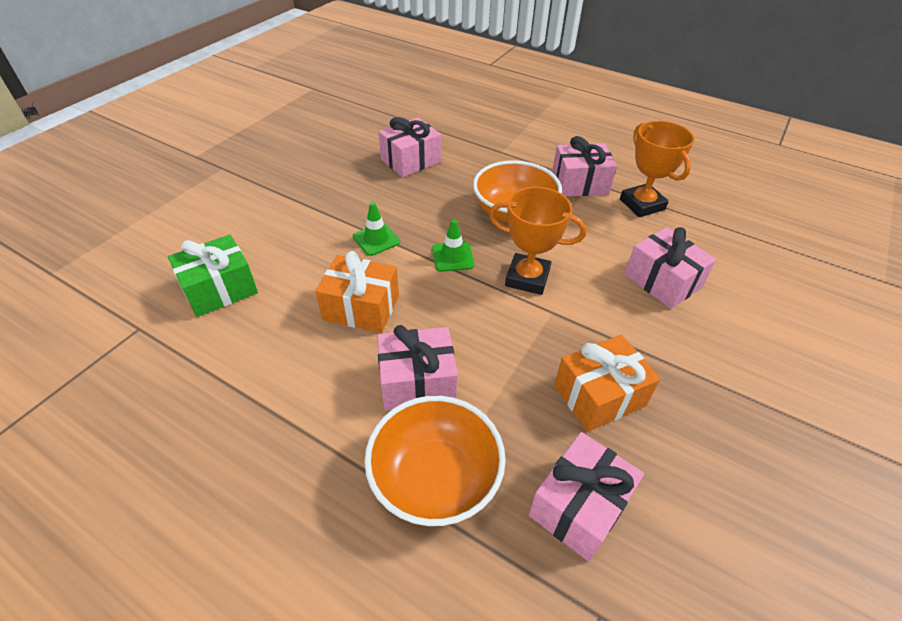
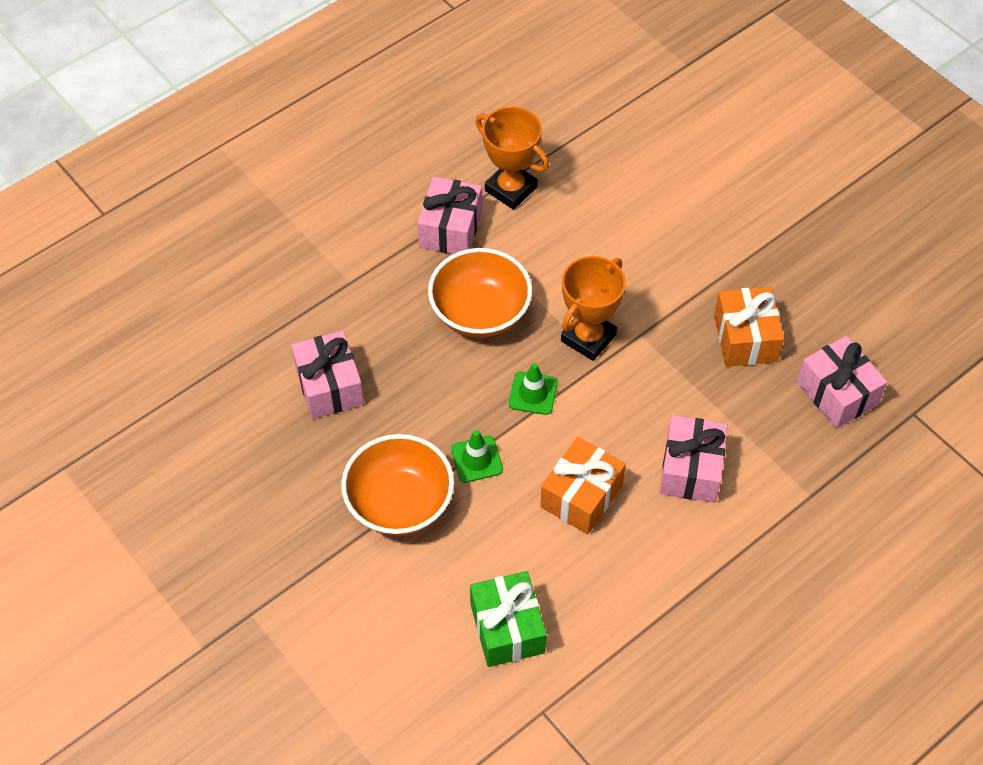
camera: 70 degrees left, 10 degrees up
orange bowl [364,396,506,526] -> orange bowl moved to [341,434,454,536]
orange trophy [620,121,695,217] -> orange trophy turned 45 degrees clockwise [475,106,549,210]
pink gift [624,227,717,309] -> none

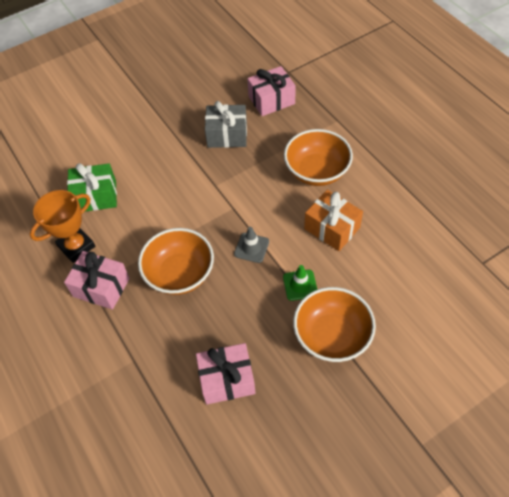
camera: 80 degrees left, 0 degrees up
green gift [470,571,547,667] -> green gift moved to [67,163,117,212]
green traffic cone [509,363,558,415] -> grey traffic cone [234,227,269,263]
orange trophy [561,256,626,361] -> none
pink gift [660,415,728,503] -> orange bowl [284,129,353,186]
orange gift [714,287,784,367] -> grey gift [205,101,247,148]

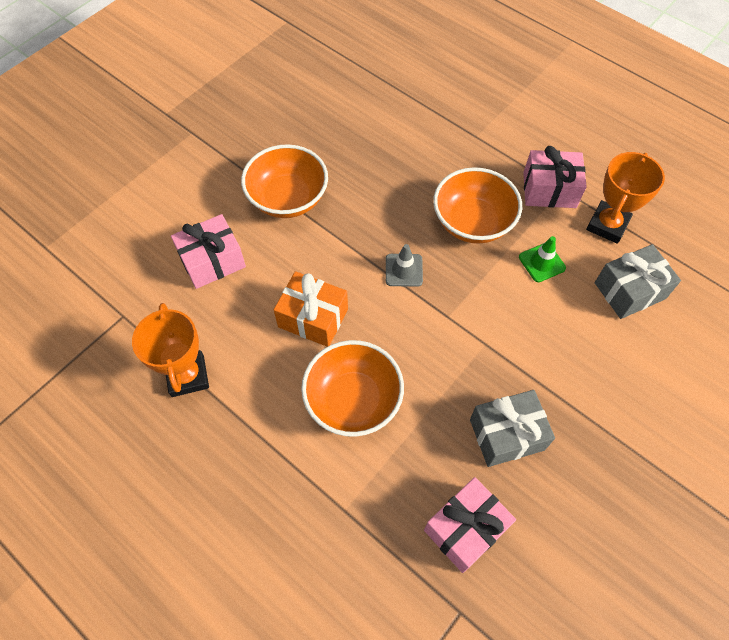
camera: 160 degrees right, 5 degrees up
green gift [67,163,117,212] -> grey gift [595,244,681,319]
pink gift [196,343,256,405] -> pink gift moved to [171,214,246,289]
green traffic cone [283,265,317,301] -> green traffic cone moved to [519,236,566,282]
none -> orange trophy [132,303,209,397]

